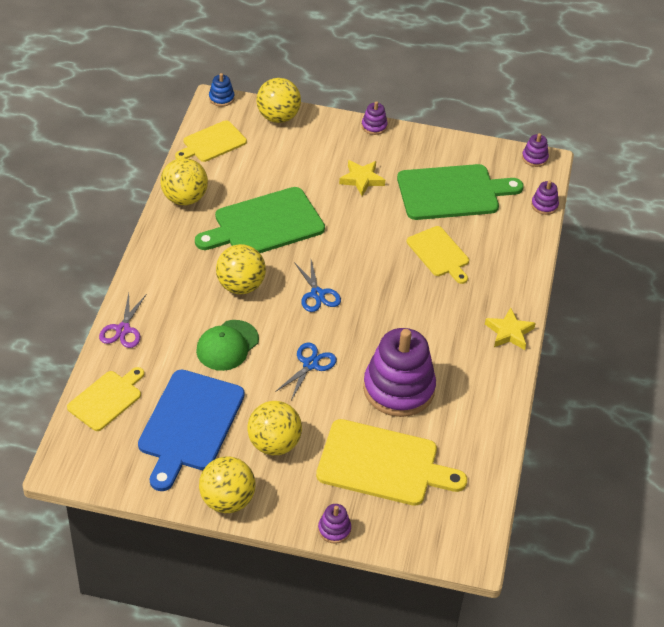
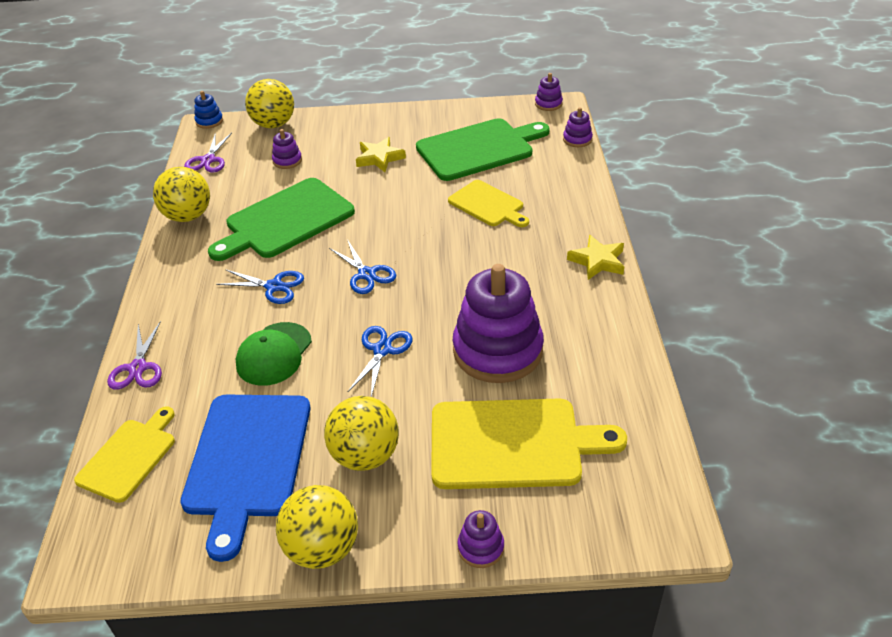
camera: 10 degrees left, 5 degrees down
yellow cutting board [175,120,247,162] -> purple scissors [184,133,232,172]
yellow ball [216,244,266,294] -> blue scissors [216,269,304,304]
purple stacking toy [362,101,388,135] -> purple stacking toy moved to [272,129,302,169]

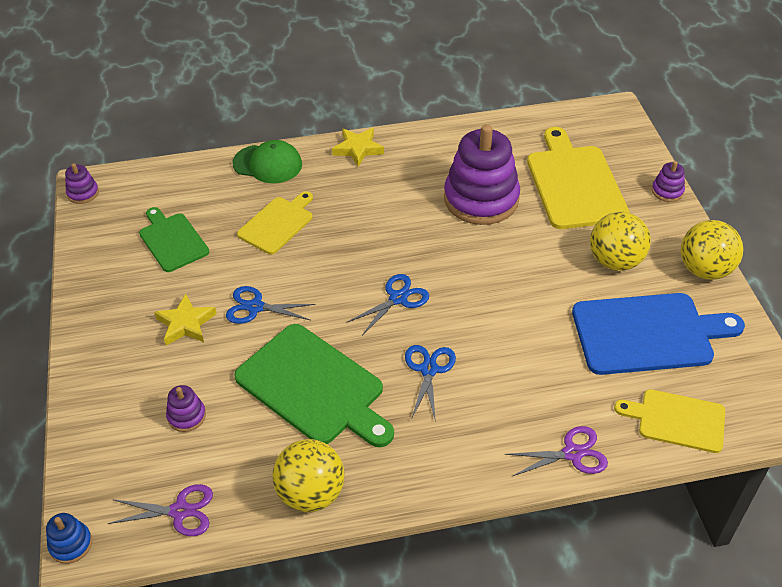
camera: 100 degrees left, 5 degrees up
green cap [236,322,312,386] -> green cap moved to [233,140,302,183]
yellow ball [245,79,294,128] -> none
blue scissors [348,326,413,397] -> blue scissors moved to [226,286,316,324]
green cutting board [416,118,550,181] -> green cutting board [139,207,209,272], size x0.60
purple stacking toy [563,107,593,147] -> none

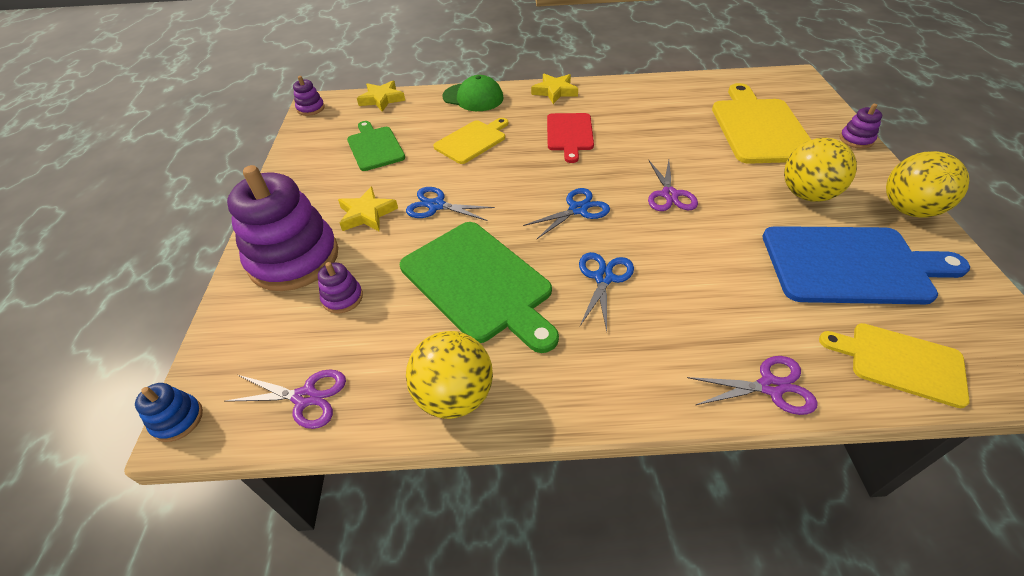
camera: 10 degrees right, 0 degrees up
purple stacking toy [444,124,520,225] -> purple stacking toy moved to [227,165,338,291]
none -> yellow star [357,81,405,112]
none -> red cutting board [547,113,594,163]
none -> purple scissors [648,160,698,211]

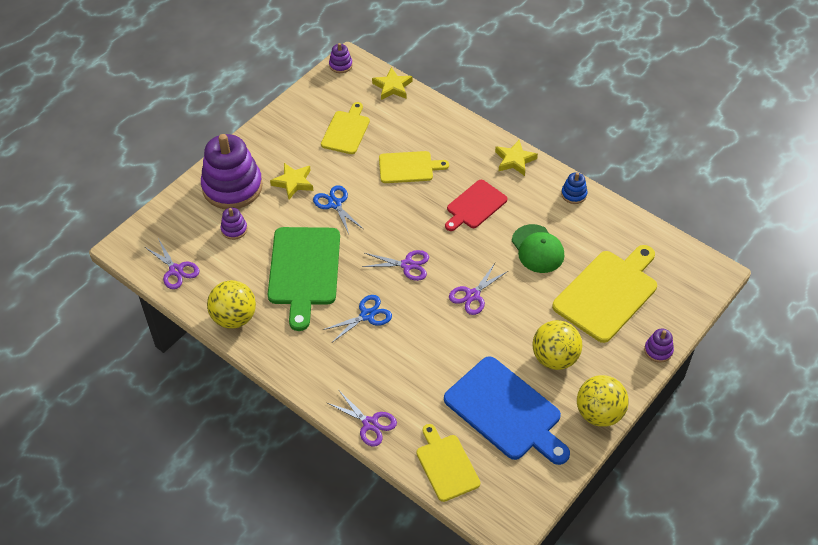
camera: 40 degrees right, 5 degrees up
blue stacking toy [135,383,203,442] -> blue stacking toy moved to [561,172,588,204]
green cutting board [347,121,405,171] -> yellow cutting board [321,102,370,154]
green cap [442,75,503,111] -> green cap moved to [512,224,564,273]
blue scissors [523,188,610,239] -> purple scissors [362,250,429,281]

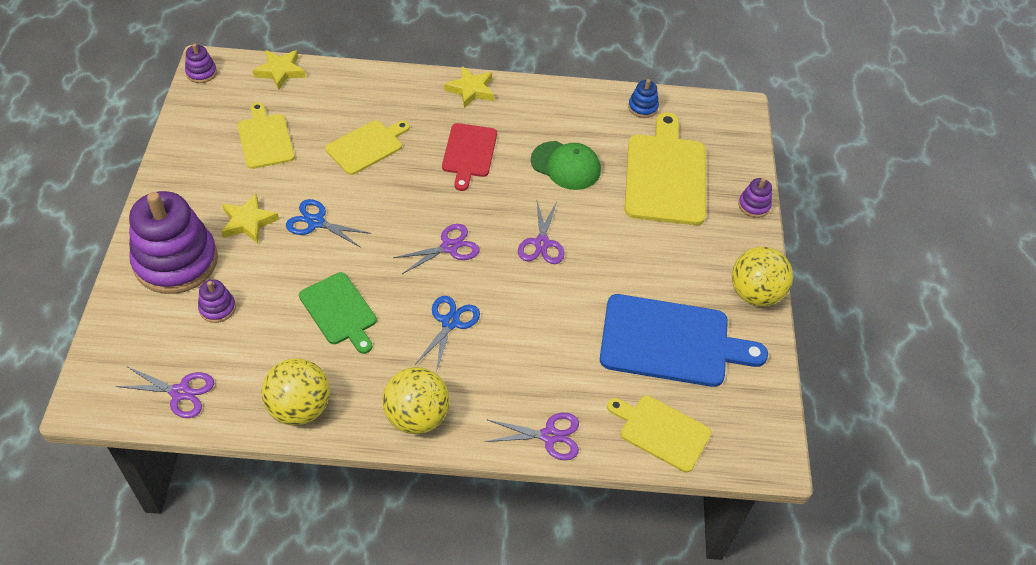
camera: 40 degrees left, 0 degrees up
green cutting board [268,227,340,331] -> green cutting board [299,272,377,354], size x0.60
yellow ball [532,320,582,370] -> yellow ball moved to [382,367,449,434]
blue stacking toy [561,172,588,204] -> blue stacking toy moved to [628,79,659,118]

